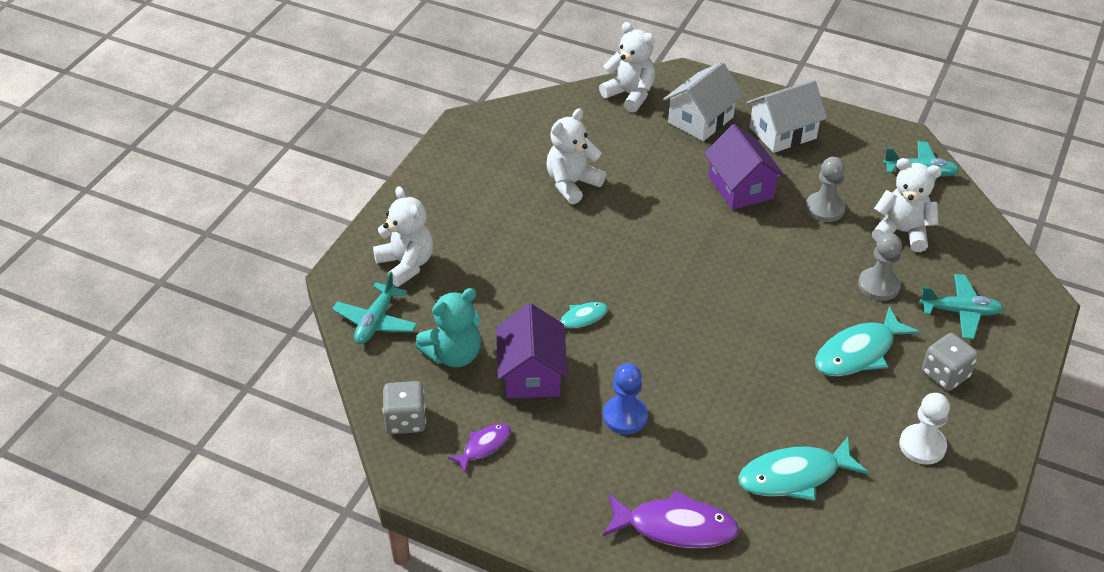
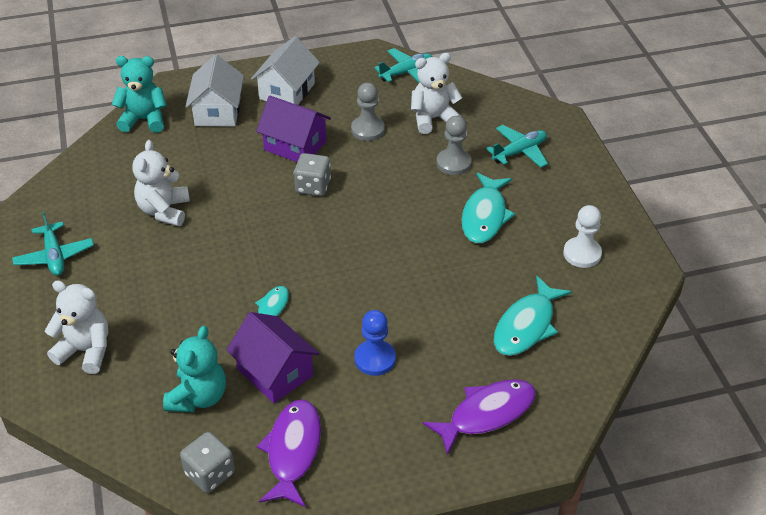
camera: 40 degrees left, 0 degrees up
turquoise plane [332,271,417,344] -> turquoise plane moved to [12,212,94,276]
purple fish [448,423,511,473] -> purple fish [257,399,321,507], size x1.80
white teddy bear [599,22,655,113] -> turquoise teddy bear [112,56,167,133]
grey dice [922,333,978,391] -> grey dice moved to [294,153,331,196]

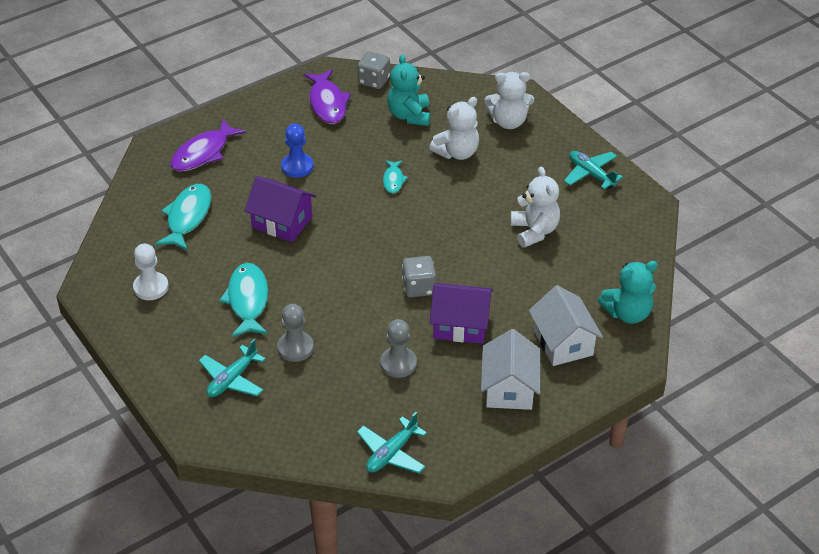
camera: 160 degrees right, 0 degrees up
purple house [226,312,320,403] -> purple house moved to [244,176,316,242]
white teddy bear [411,53,463,134] -> white teddy bear moved to [429,97,479,160]

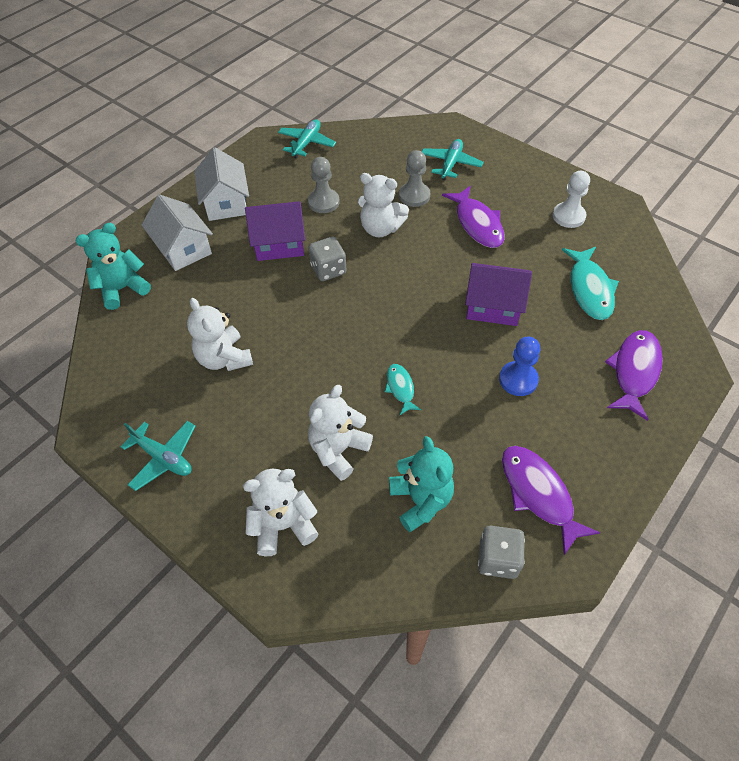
camera: 165 degrees right, 10 degrees up
turquoise fish [219,263,268,337] -> purple fish [442,186,505,248]
none -> white teddy bear [358,173,409,237]

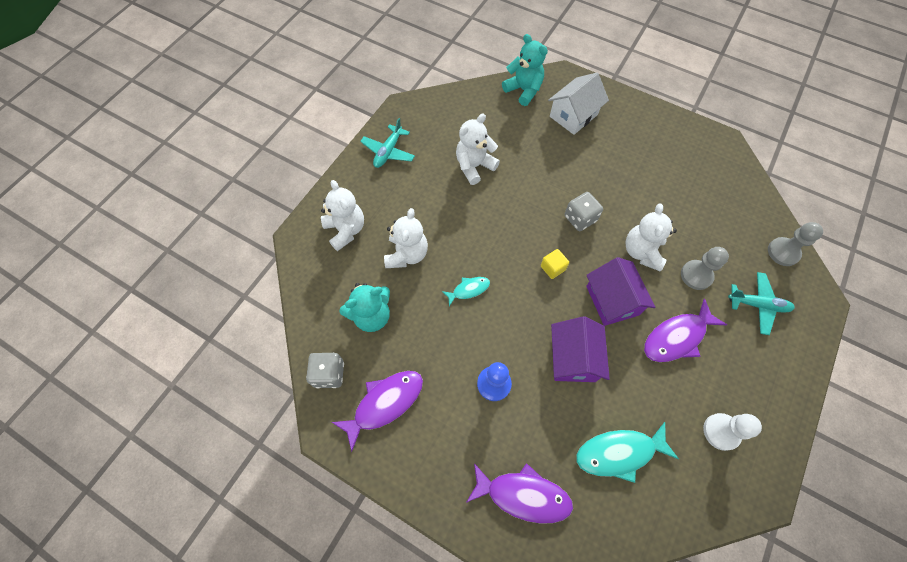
camera: 80 degrees right, 10 degrees up
white house [194,147,249,221] -> none
purple house [245,201,305,261] -> purple house moved to [586,257,655,326]
turquoise plane [278,119,336,159] -> none
grey pawn [308,157,340,213] -> grey pawn moved to [768,222,823,266]
white teddy bear [308,385,373,481] -> white teddy bear turned 75 degrees clockwise [384,208,428,268]
none -> yellow cube [541,249,569,279]

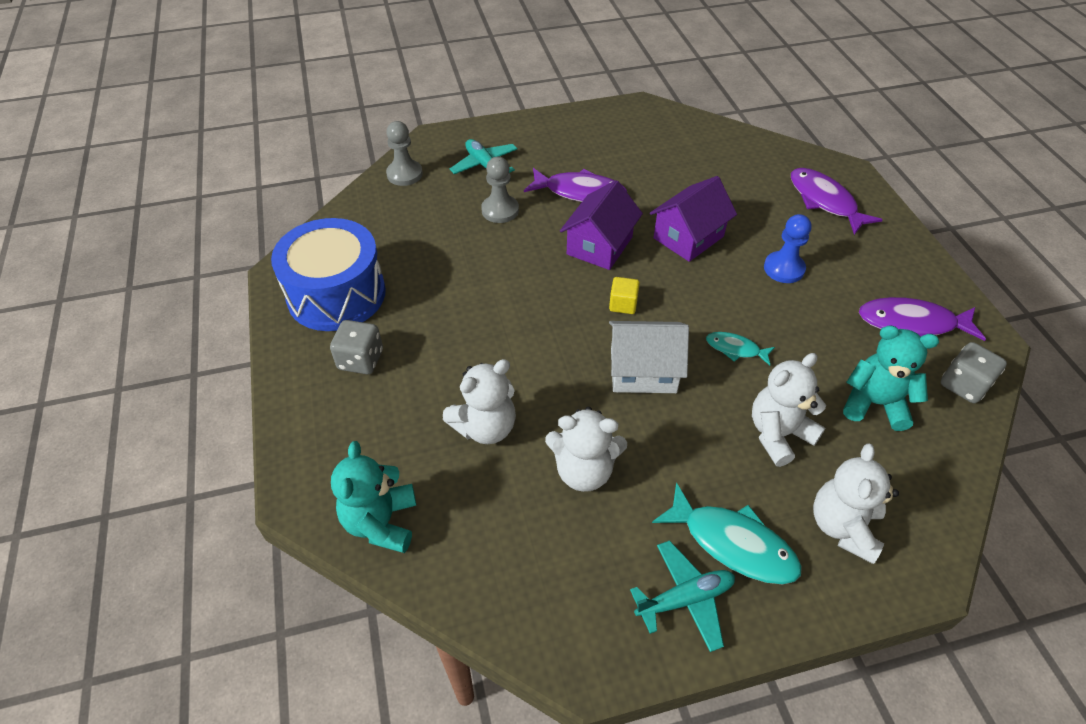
camera: 135 degrees left, 15 degrees down
white house [548,73,609,135] -> white house moved to [609,321,689,393]
grey dice [565,192,603,231] -> grey dice moved to [330,320,383,374]
turquoise fish [576,422,679,483] -> turquoise fish moved to [652,482,802,584]
white teddy bear [625,204,677,271] -> white teddy bear moved to [443,359,516,444]
white pawn [703,413,762,451] -> none
none -> blue drum [271,218,386,331]

